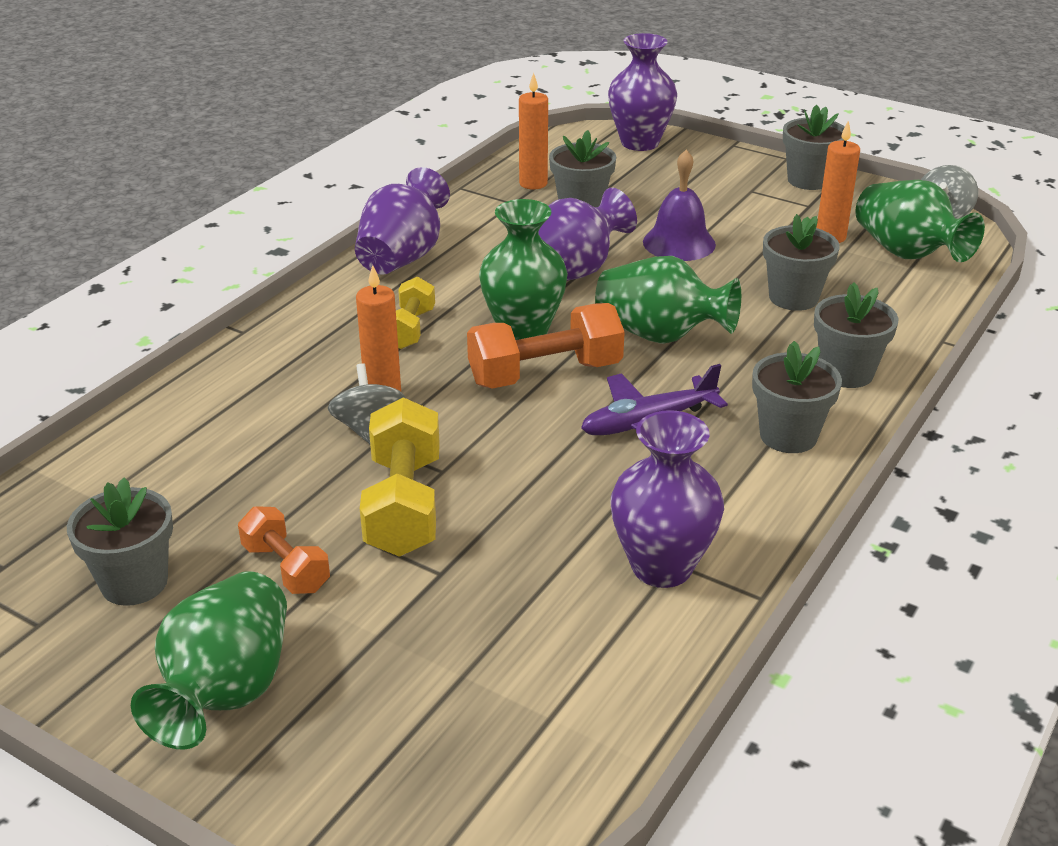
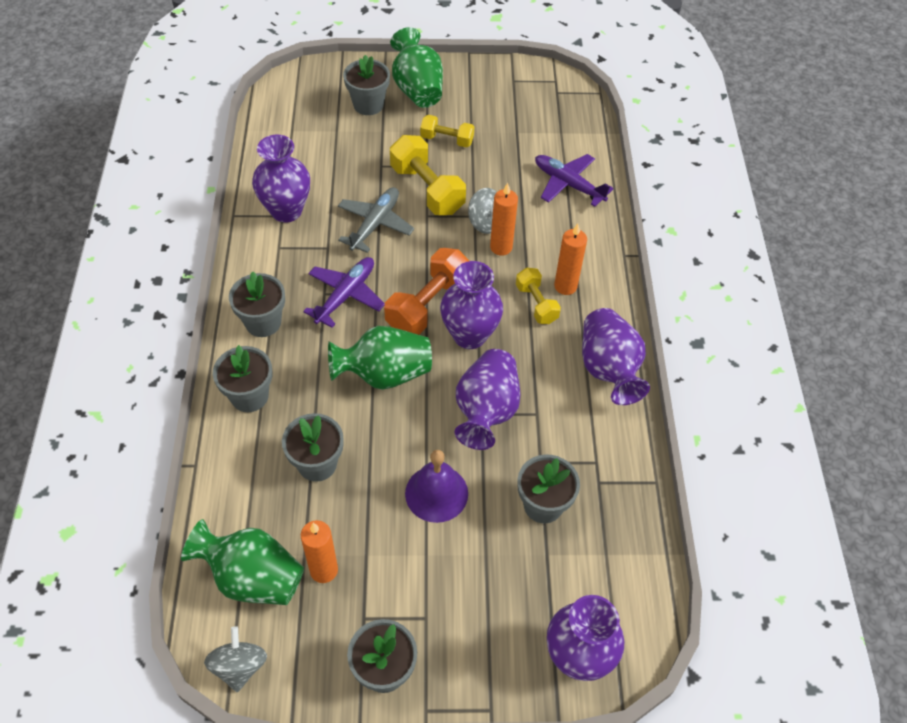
camera: 145 degrees right, 20 degrees up
grey flower pot [67,478,173,606] -> grey flower pot moved to [343,55,390,115]
orange dumbbell [238,506,330,594] -> yellow dumbbell [420,115,474,148]
green vase [479,199,568,340] -> purple vase [440,261,503,349]
orange candle [519,73,548,189] -> orange candle moved to [554,224,587,295]
none -> grey plane [338,187,414,253]
none -> purple plane [535,154,614,207]

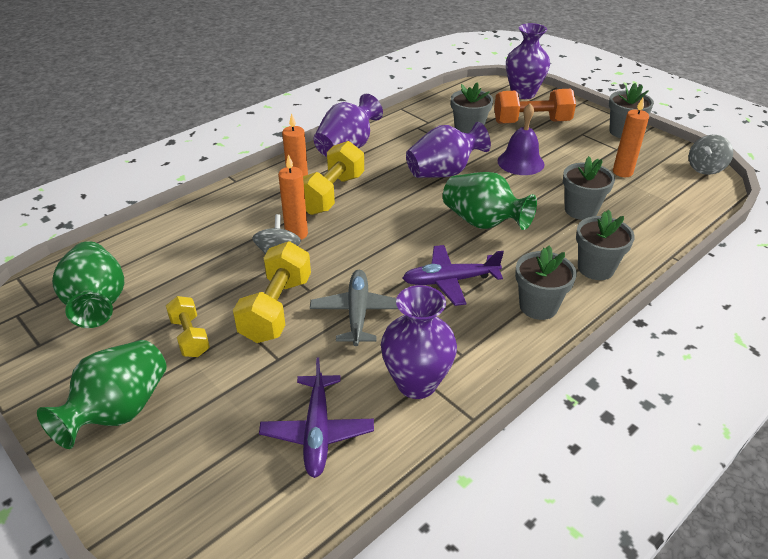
camera: 130 degrees left, 15 degrees down
green vase [181,519,304,605] -> green vase moved to [52,241,124,328]
grey plane [338,187,414,253] -> grey plane turned 105 degrees clockwise [310,270,398,346]
grey flower pot [343,55,390,115] -> none
orange dumbbell [384,248,469,335] -> orange dumbbell moved to [494,89,576,124]
purple vase [440,261,503,349] -> none
yellow dumbbell [516,268,561,324] -> yellow dumbbell [303,141,364,215], size x1.67
purple plane [535,154,614,207] -> purple plane moved to [259,358,374,478]

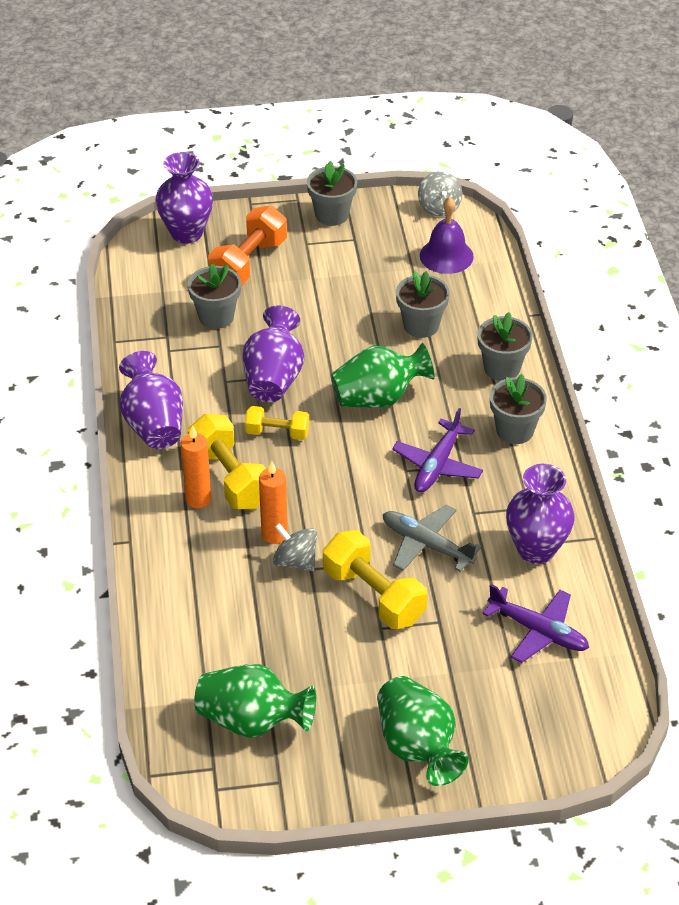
camera: 55 degrees left, 5 degrees up
yellow dumbbell [166,296,210,357] -> yellow dumbbell moved to [245,406,309,440]
purple bell [498,103,545,175] -> purple bell moved to [420,197,474,274]
orange candle [613,98,649,177] -> none

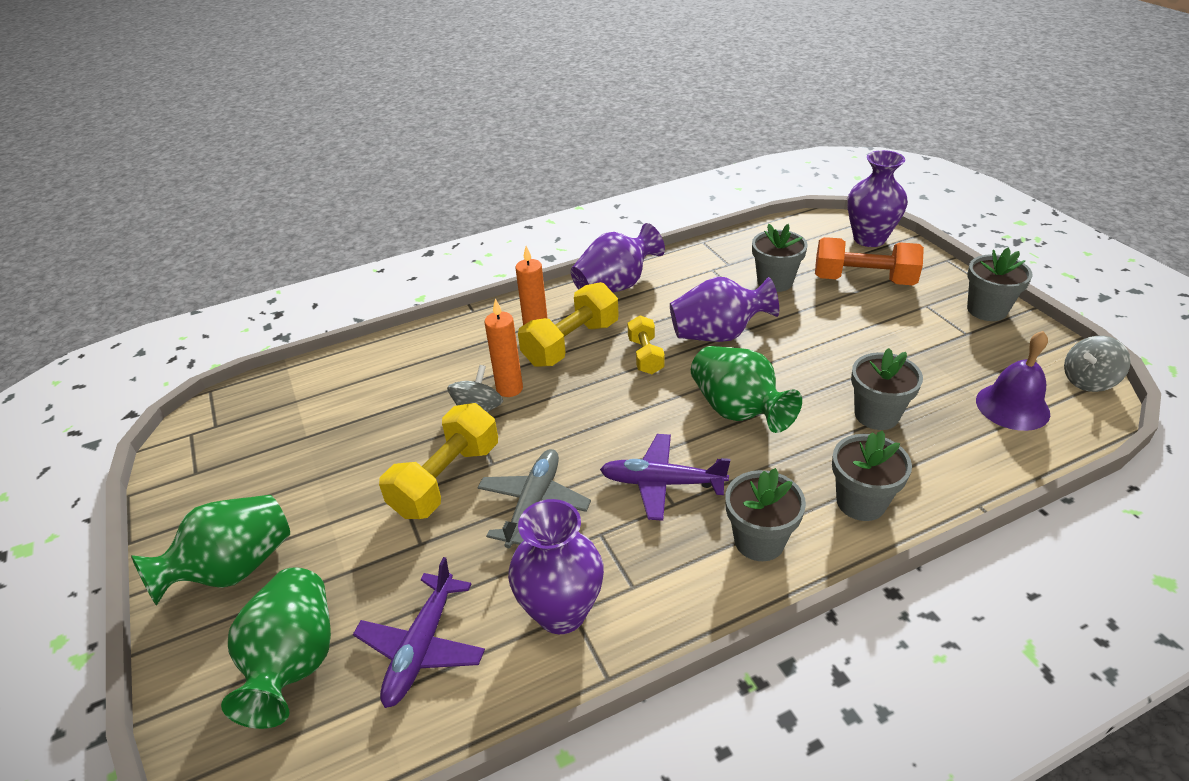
camera: 75 degrees right, 5 degrees down
green vase [194,664,316,738] -> green vase moved to [221,567,331,729]

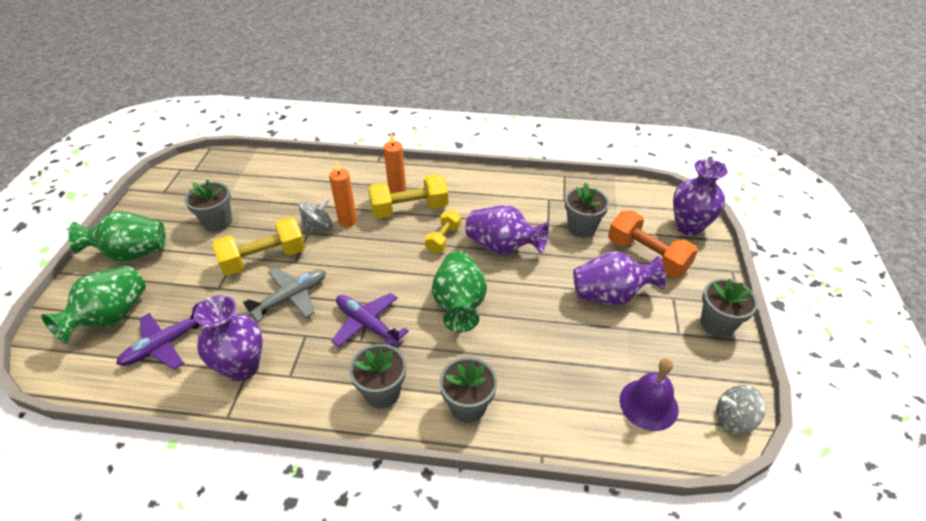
camera: 30 degrees right, 5 degrees up
purple vase [571,223,665,292] -> purple vase moved to [573,251,666,305]
grey flower pot [851,348,923,430] -> grey flower pot moved to [184,180,232,232]

